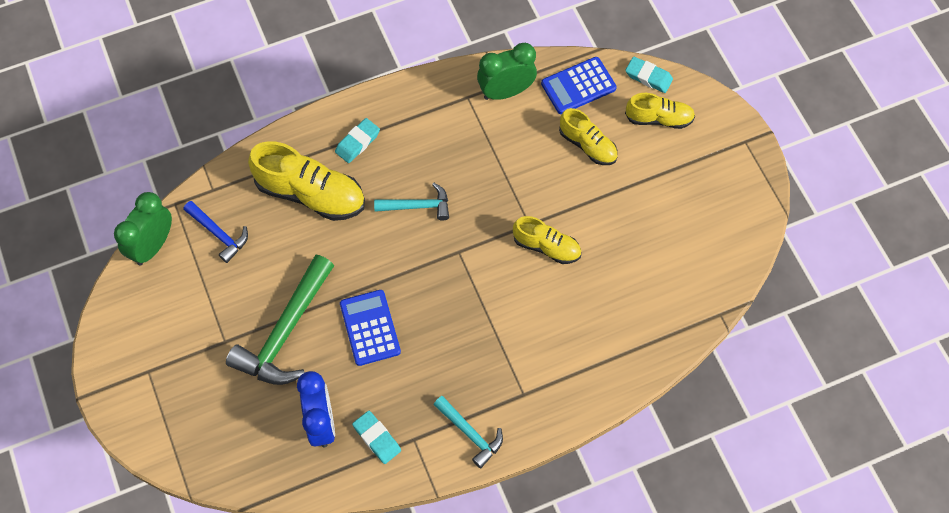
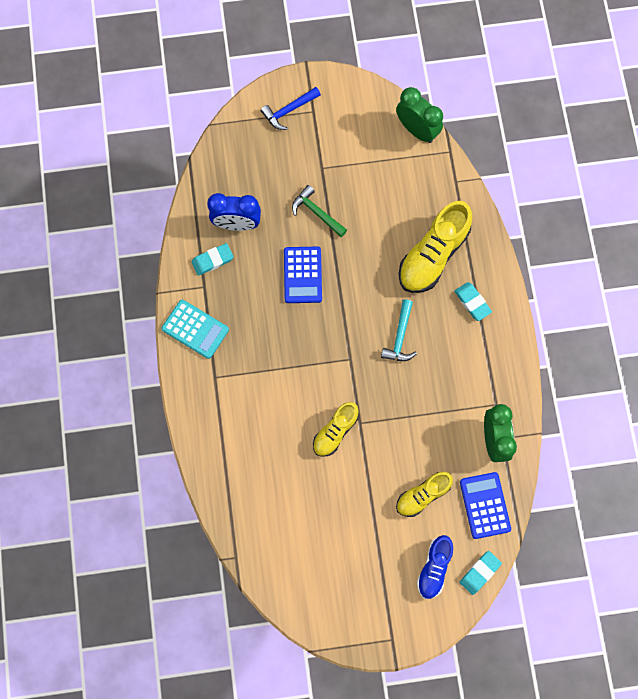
camera: 105 degrees right, 10 degrees up
blue hammer [184,201,248,263] -> blue hammer moved to [261,87,321,130]
green hammer [226,255,334,385] -> green hammer [292,185,347,237], size x0.55
blue calculator [340,290,401,366] -> blue calculator turned 90 degrees clockwise [284,246,322,303]
turquoise hammer [434,396,503,468] -> turquoise calculator [162,300,229,359]
yellow shoe [625,93,695,129] -> blue shoe [417,535,453,599]

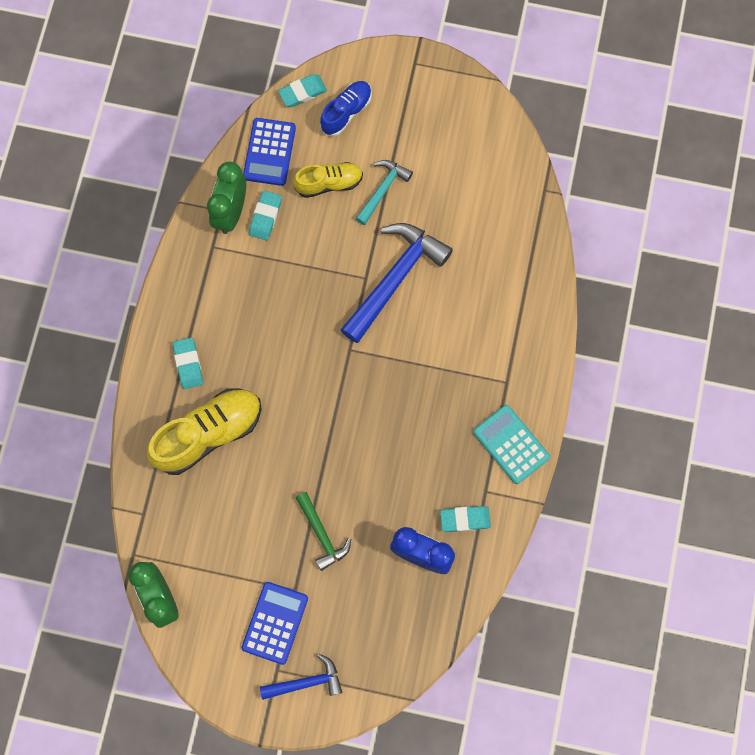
camera: 160 degrees left, 0 degrees up
blue calculator [284,246,322,303] -> blue calculator moved to [242,582,308,665]
yellow shoe [313,402,359,457] -> blue hammer [341,223,453,343]
turquoise hammer [381,299,417,361] -> turquoise hammer moved to [355,160,413,225]
none -> turquoise eraser [249,190,282,241]

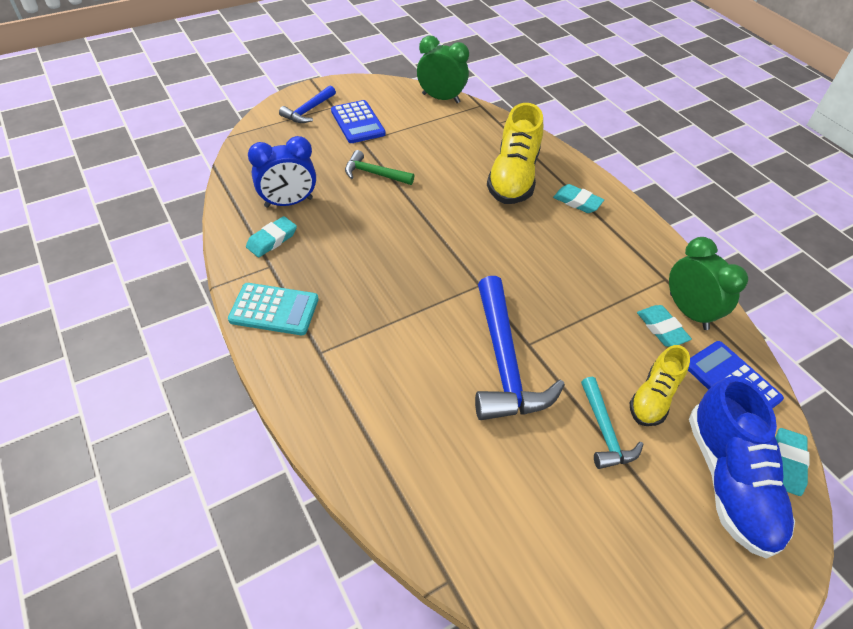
camera: 135 degrees right, 25 degrees down
blue shoe [320,81,372,136] -> blue shoe [689,376,795,559], size x1.68

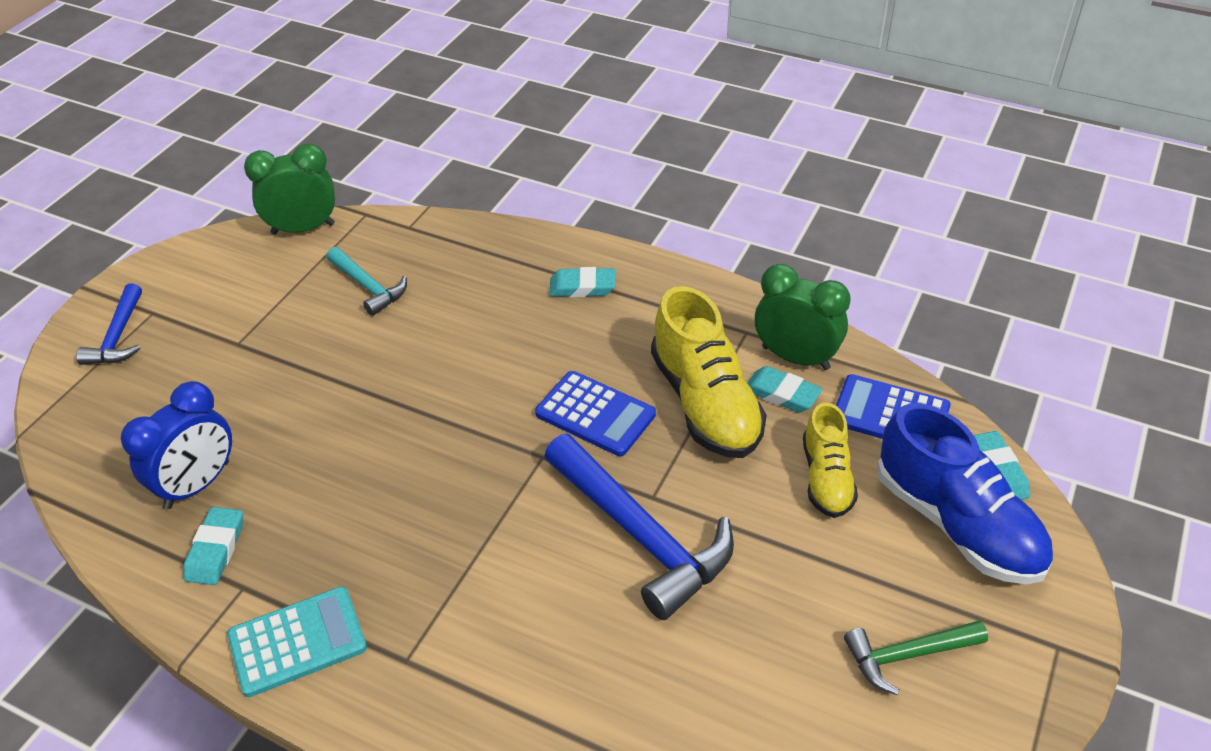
camera: 30 degrees left, 5 degrees down
blue calculator [331,100,386,143] -> blue calculator moved to [535,371,656,456]
green hammer [345,150,414,185] -> green hammer moved to [844,620,988,695]
yellow shoe [487,103,543,204] -> yellow shoe moved to [651,286,767,458]
turquoise hammer [581,377,643,469] -> turquoise hammer moved to [327,247,407,316]

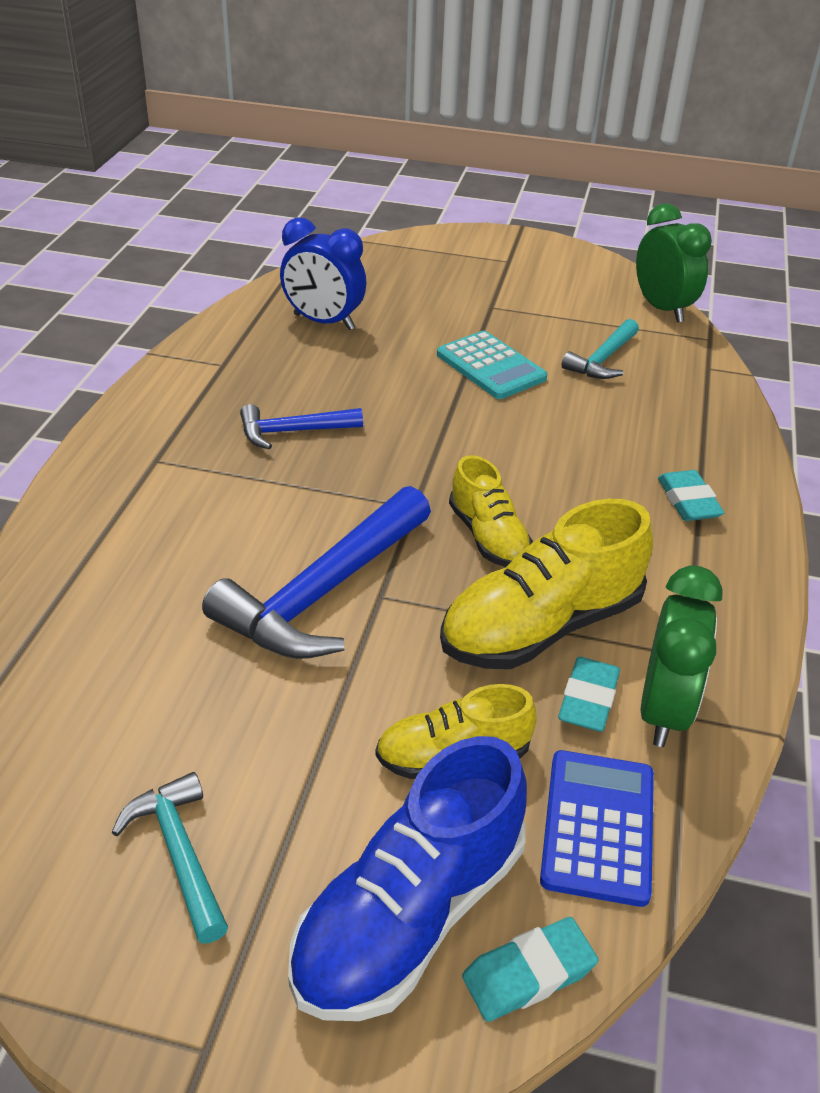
camera: 75 degrees right, 5 degrees down
blue hammer [76,283,142,365] -> blue hammer moved to [240,404,363,449]
turquoise eraser [183,507,243,585] -> none
turquoise calculator [227,586,367,697] -> turquoise calculator moved to [437,331,547,399]
blue calculator [535,371,656,456] -> yellow shoe [449,455,533,567]
green hammer [844,620,988,695] -> turquoise hammer [111,772,228,944]

